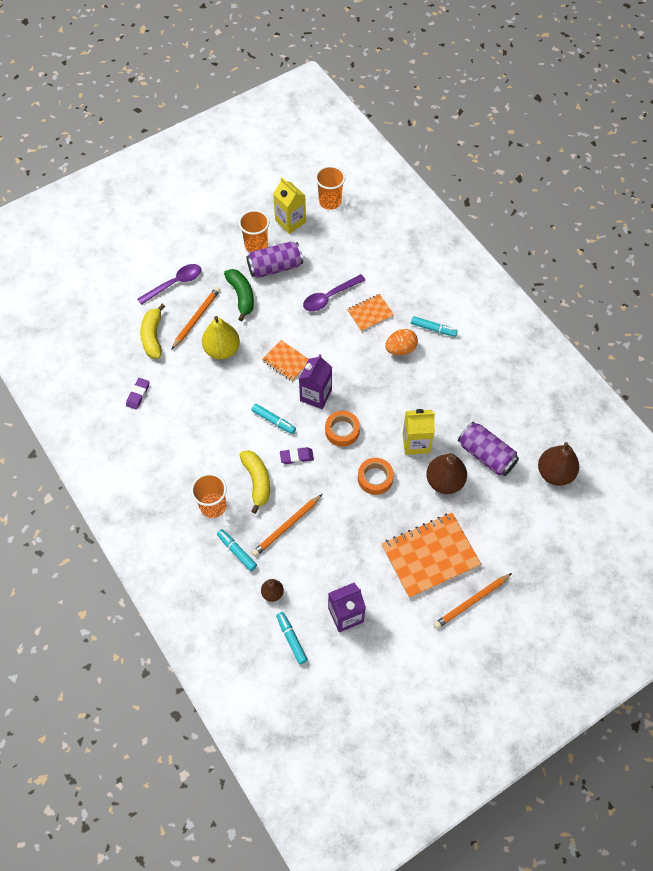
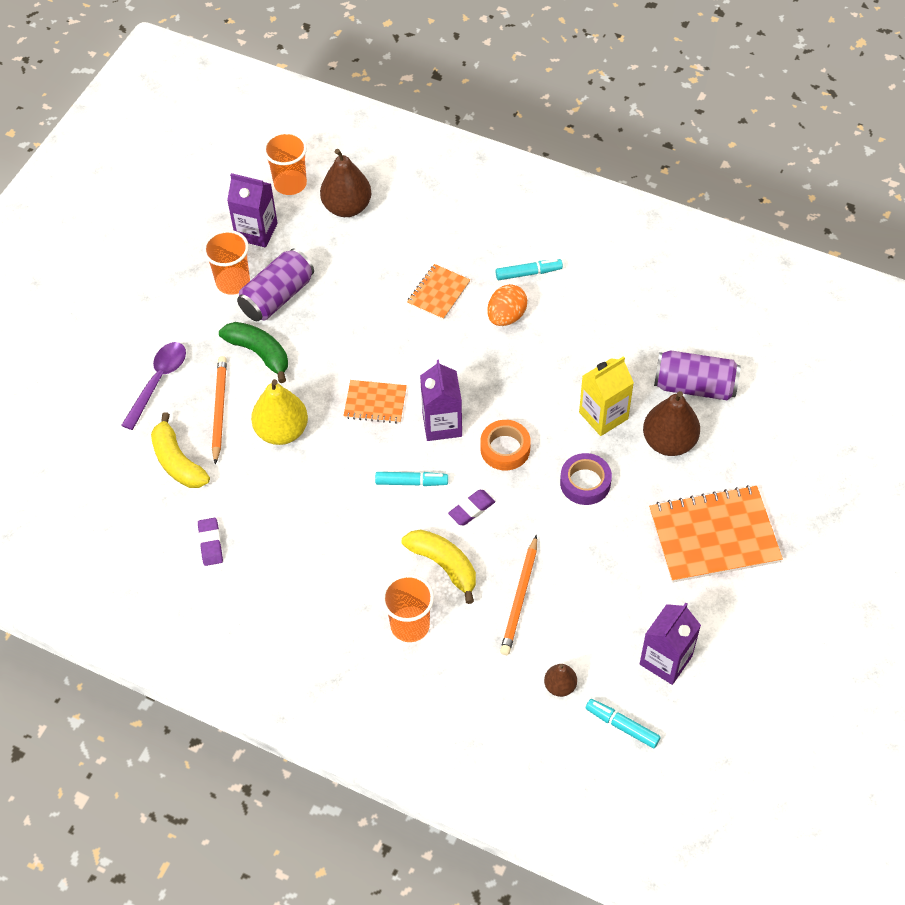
camera: 30 degrees left, 5 degrees down
turquoise marker [217,529,257,571] -> none
yellow carton [273,178,306,234] -> purple carton [227,173,278,248]
purple spoon [303,274,365,311] -> none
orange tape [358,458,394,495] -> purple tape [560,453,612,505]
orange notebook [382,513,481,598] -> orange notebook turned 45 degrees clockwise [649,485,783,583]
orange pencil [434,573,512,629] -> none
brown pear [538,442,579,486] -> brown pear moved to [320,149,371,217]

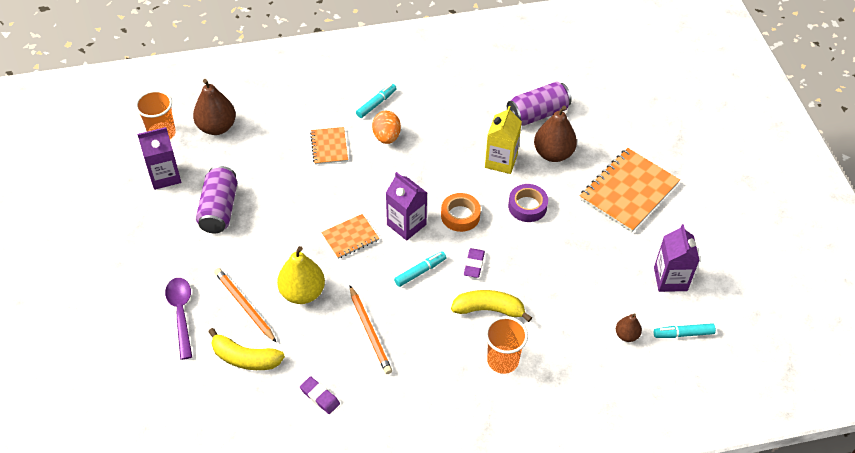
camera: 40 degrees left, 5 degrees down
orange cup [203,230,250,295] -> none
green banana [219,322,288,383] -> none
orange pencil [500,535,537,655] -> orange pencil moved to [350,286,392,374]

